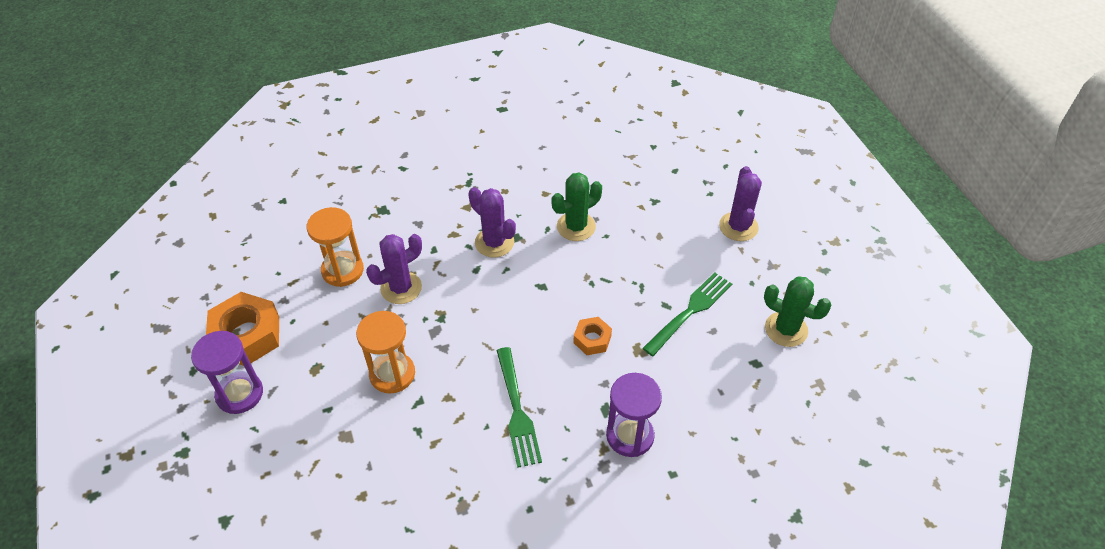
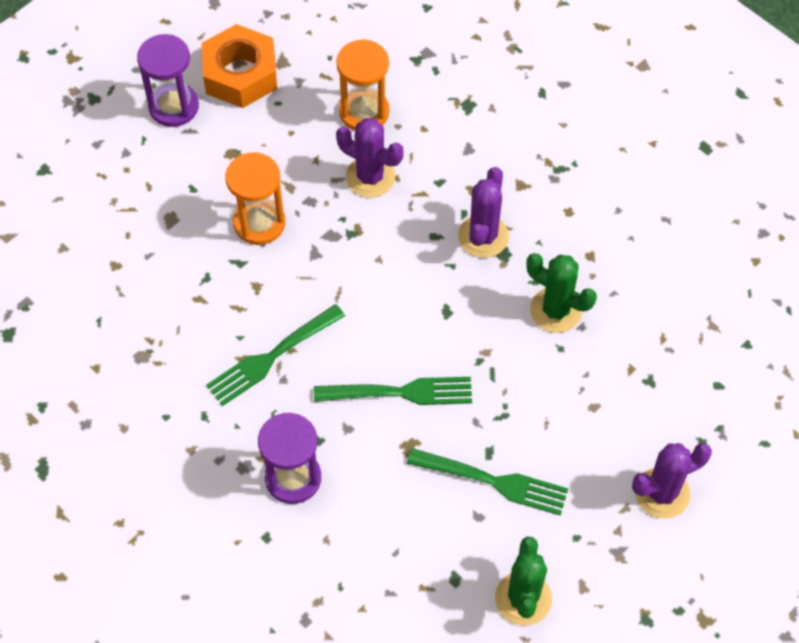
camera: 65 degrees right, 10 degrees up
orange nut [573,317,612,355] -> green fork [314,377,472,405]

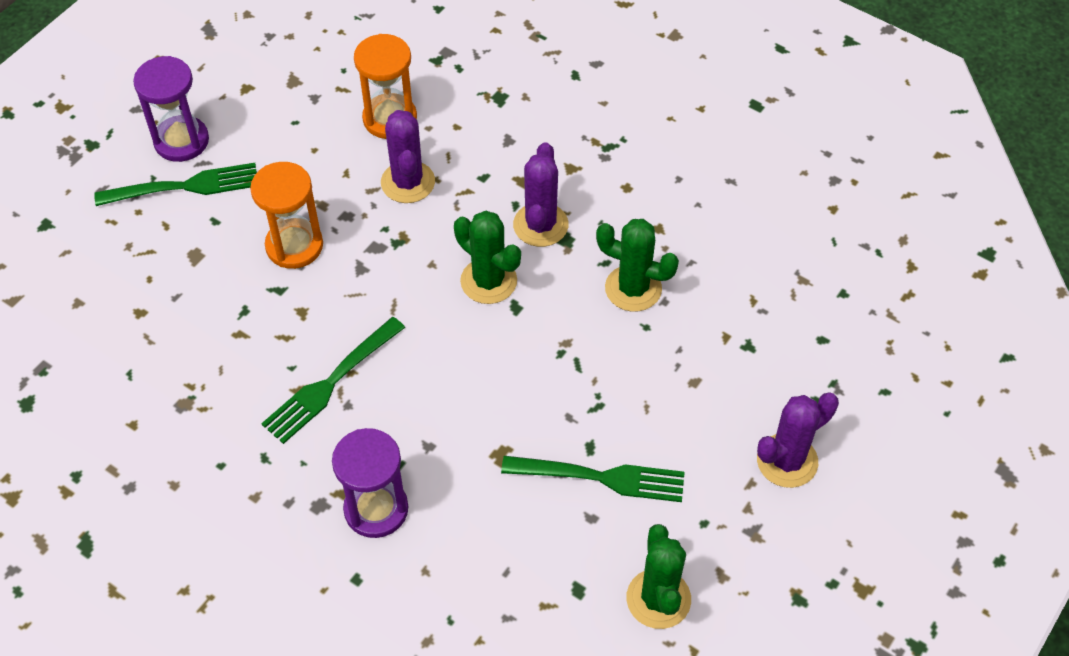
camera: 10 degrees left, 5 degrees down
orange nut [202,24,277,108] -> none
green fork [314,377,472,405] -> green fork moved to [94,163,257,206]
purple cactus [336,118,404,198] -> purple cactus turned 60 degrees clockwise [381,110,435,203]
none -> green cactus [454,211,521,304]

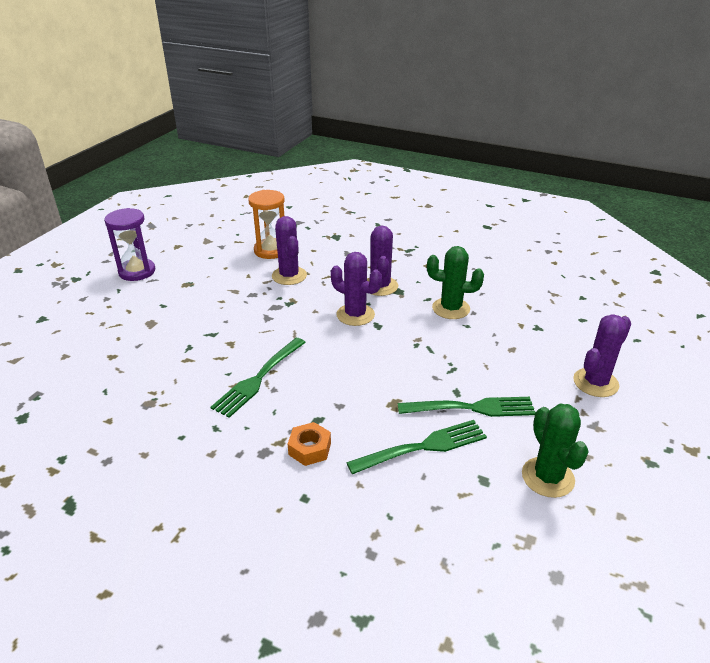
camera: 10 degrees left, 20 degrees down
green fork [94,163,257,206] -> green fork moved to [346,420,487,474]
orange hourglass [250,162,323,269] -> none
purple hourglass [332,428,408,538] -> orange nut [288,422,331,466]
green cactus [454,211,521,304] -> purple cactus [331,252,382,326]

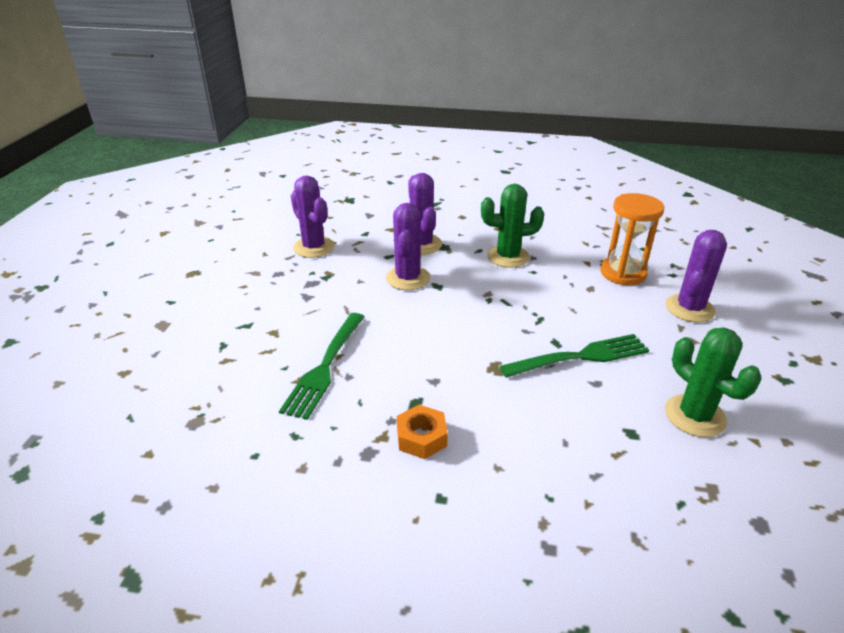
camera: 15 degrees left, 0 degrees up
purple hourglass [104,208,155,281] -> none
orange hourglass [248,190,285,259] -> orange hourglass moved to [600,193,664,285]
purple cactus [331,252,382,326] -> purple cactus turned 75 degrees clockwise [386,203,430,290]
green fork [346,420,487,474] -> none

